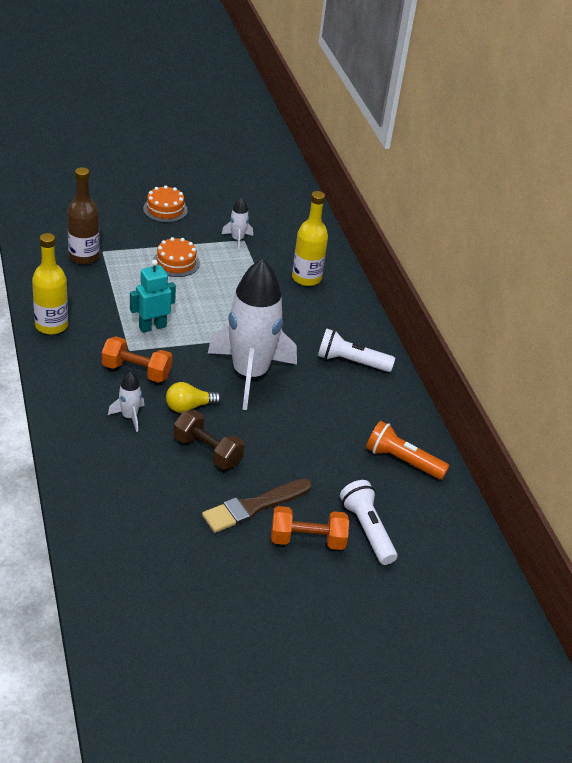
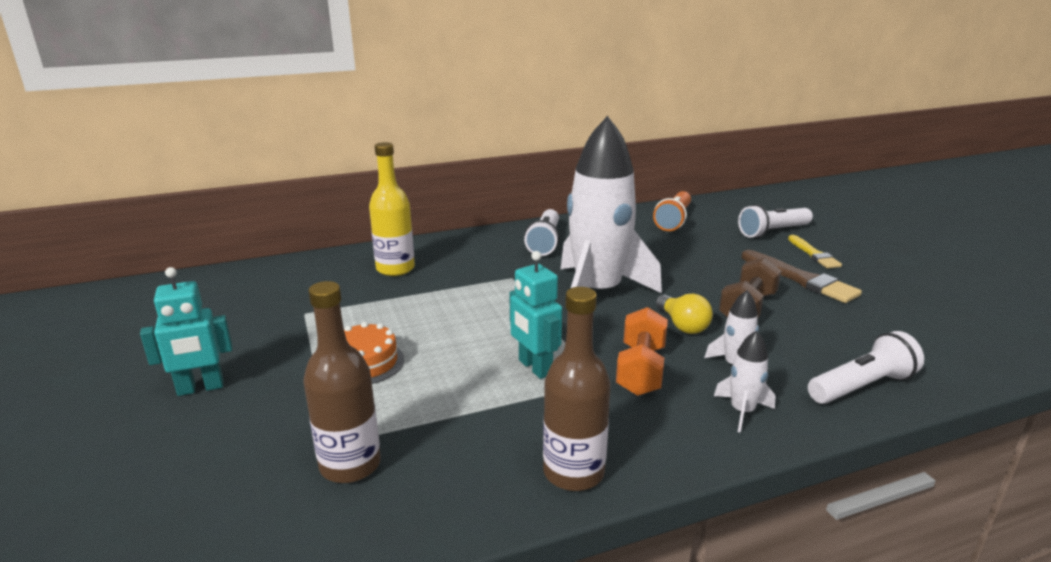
camera: 90 degrees left, 15 degrees down
yellow bottle [32,233,68,335] -> brown bottle [543,287,611,491]
orange cake [143,185,188,223] -> turquoise robot [140,267,233,396]
white rocket [222,197,253,251] -> white rocket moved to [714,331,776,433]
orange dumbbell [271,506,349,550] -> yellow brush [788,235,842,269]
none -> white flashlight [808,331,924,404]

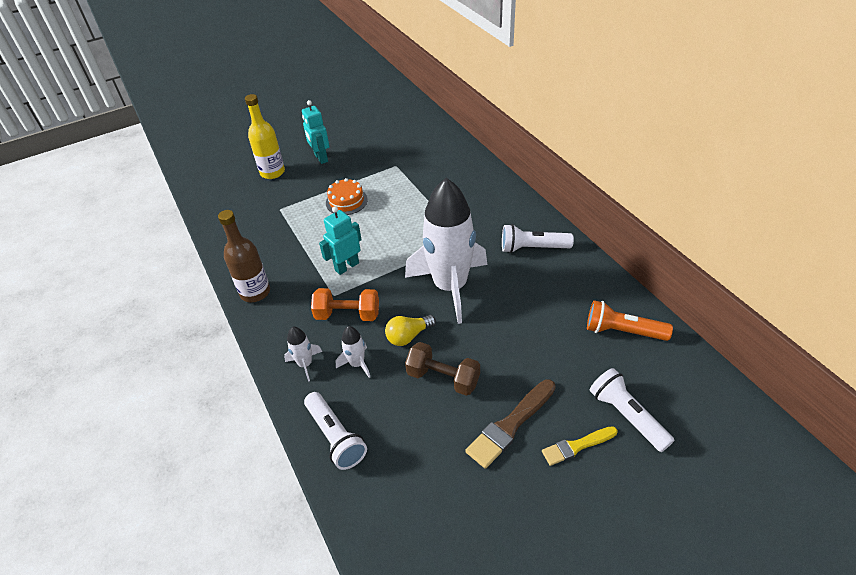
camera: 85 degrees right, 20 degrees up
brown bottle [303,281,381,483] -> none
yellow bottle [369,142,415,276] -> yellow bottle moved to [245,94,285,179]

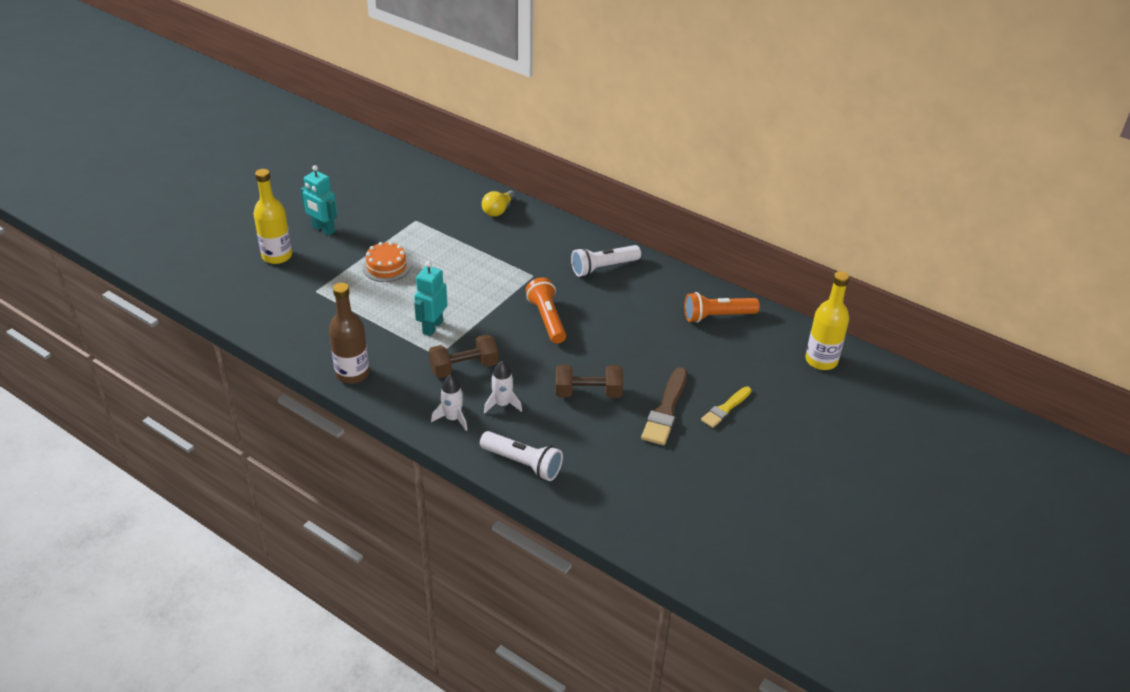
camera: 30 degrees left, 5 degrees down
orange dumbbell [311,288,379,321] -> brown dumbbell [429,334,499,378]
yellow light bulb [385,315,436,346] -> yellow light bulb moved to [482,191,516,217]
white rocket [405,178,487,324] -> orange flashlight [526,277,566,344]
white flashlight [590,368,674,452] -> none
none -> yellow bottle [806,271,850,370]

